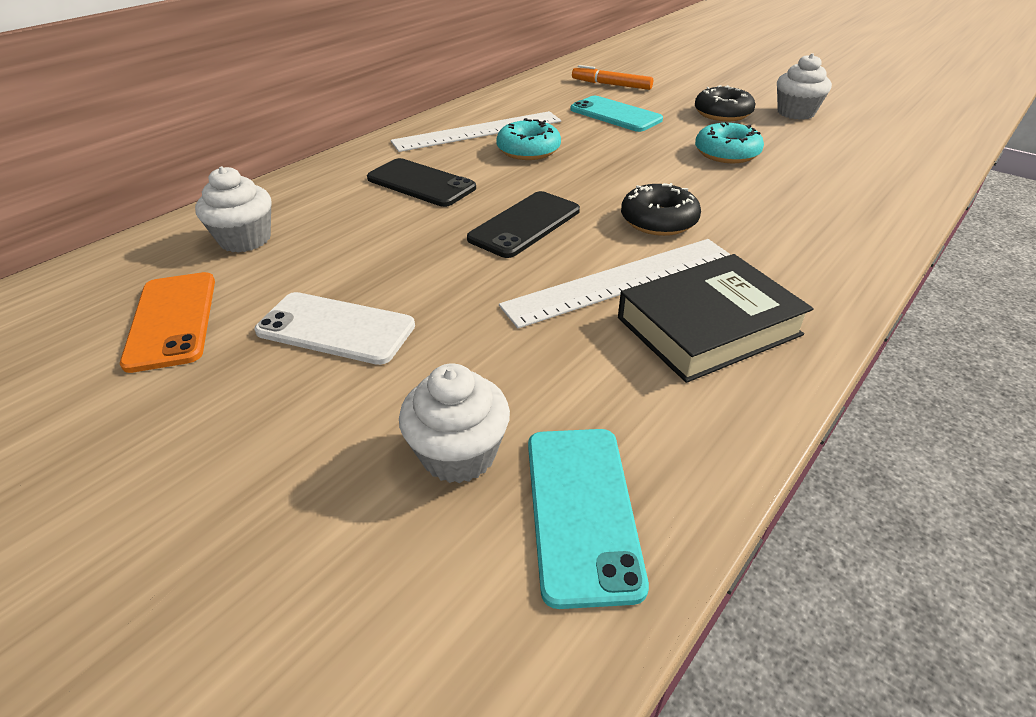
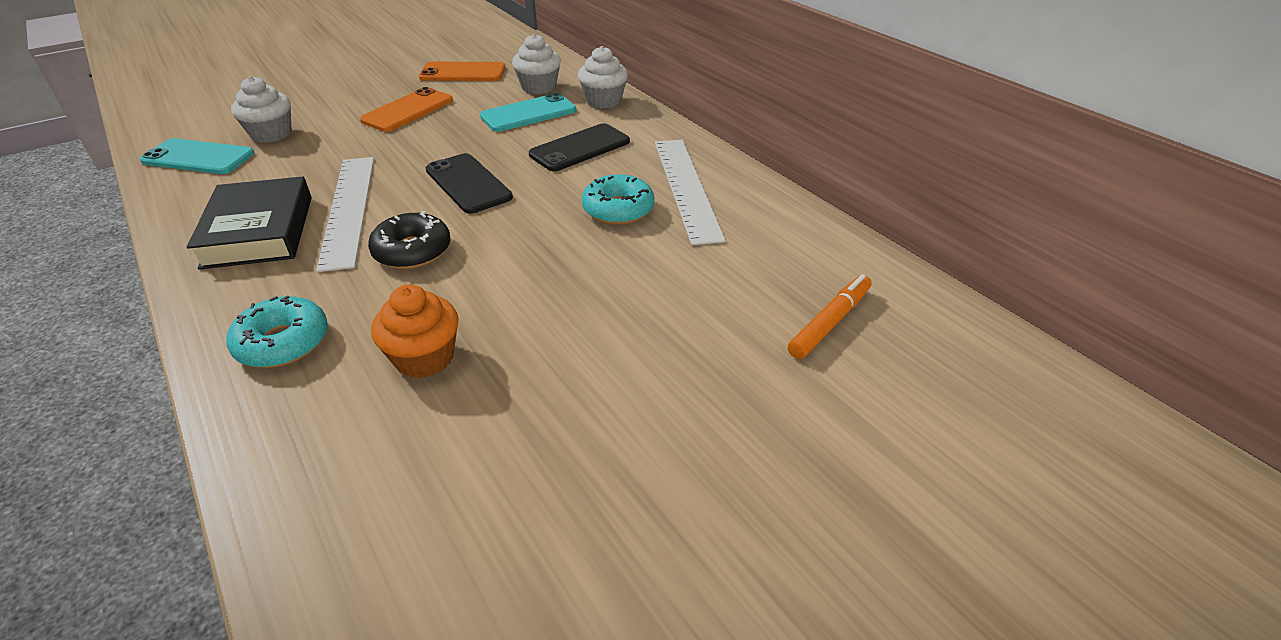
camera: 105 degrees right, 0 degrees up
white phone [254,292,415,365] -> orange phone [360,87,453,132]
turquoise phone [570,96,663,132] -> turquoise phone moved to [480,93,576,132]
black donut [695,85,755,121] -> none
turquoise donut [695,122,764,163] -> turquoise donut moved to [227,295,328,368]
white cupcake [777,53,832,120] -> white cupcake moved to [578,46,628,108]
none -> orange cupcake [371,284,459,378]

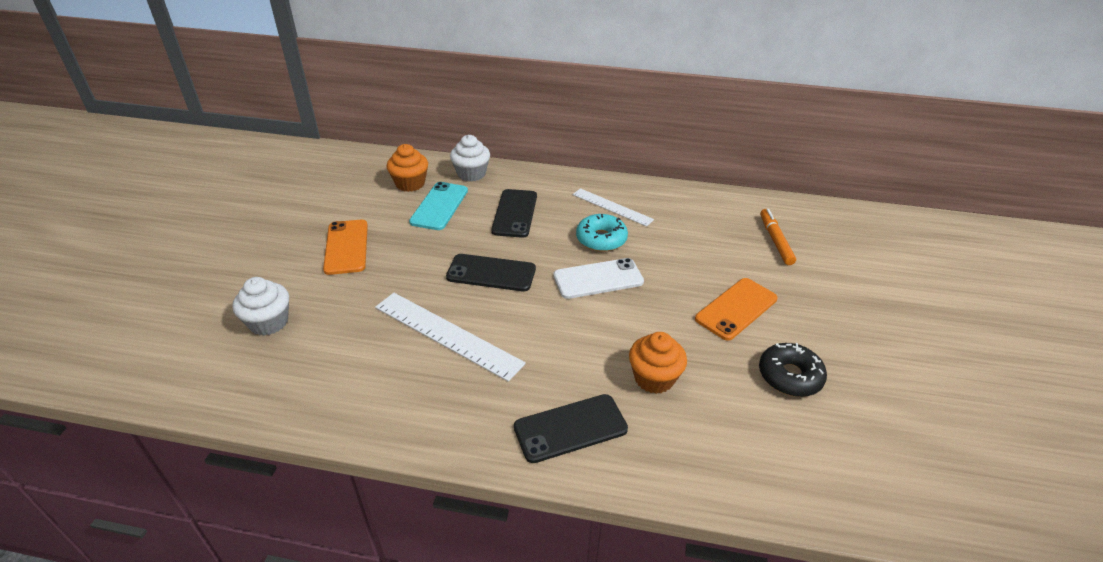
camera: 45 degrees left, 0 degrees up
turquoise phone [140,138,254,174] -> none
black book [187,177,312,270] -> none
turquoise donut [227,295,328,368] -> black phone [514,394,628,463]
black donut [368,211,450,269] -> black donut moved to [759,343,827,397]
orange phone [419,62,506,81] -> orange phone moved to [695,278,778,341]
white cupcake [512,34,561,94] -> orange cupcake [387,144,428,192]
white ruler [655,140,726,245] -> white ruler [573,188,654,227], size x0.64
none -> white phone [553,258,644,299]

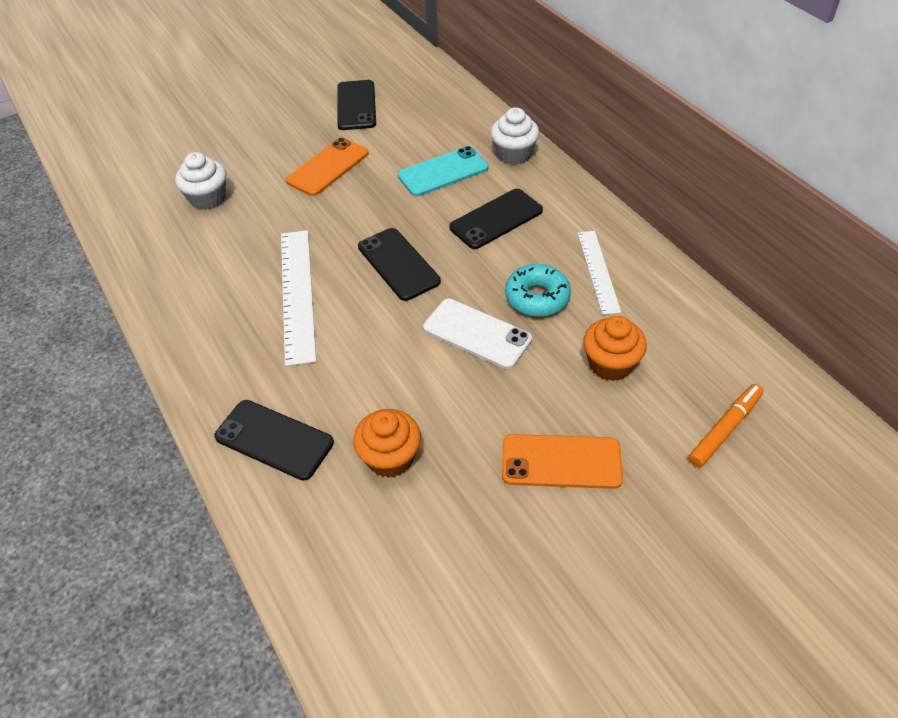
camera: 50 degrees right, 10 degrees up
orange cupcake [387,144,428,192] -> orange cupcake moved to [583,316,647,381]
black donut [759,343,827,397] -> none
none -> black phone [337,80,376,130]

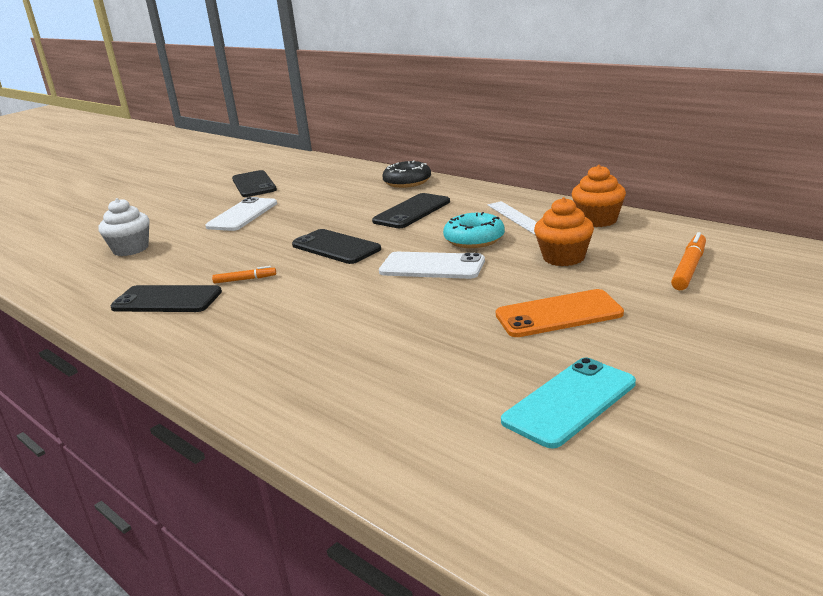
camera: 15 degrees left, 25 degrees down
black phone [214,400,334,480] -> black phone moved to [110,285,222,312]
white ruler [281,230,316,366] -> orange marker [212,266,276,284]
orange phone [286,137,369,196] -> white phone [205,197,277,231]
orange cupcake [353,409,421,478] -> orange cupcake moved to [572,165,626,227]
turquoise phone [398,146,489,196] -> turquoise phone moved to [501,358,636,448]
white cupcake [490,107,539,165] -> black donut [382,160,431,188]

